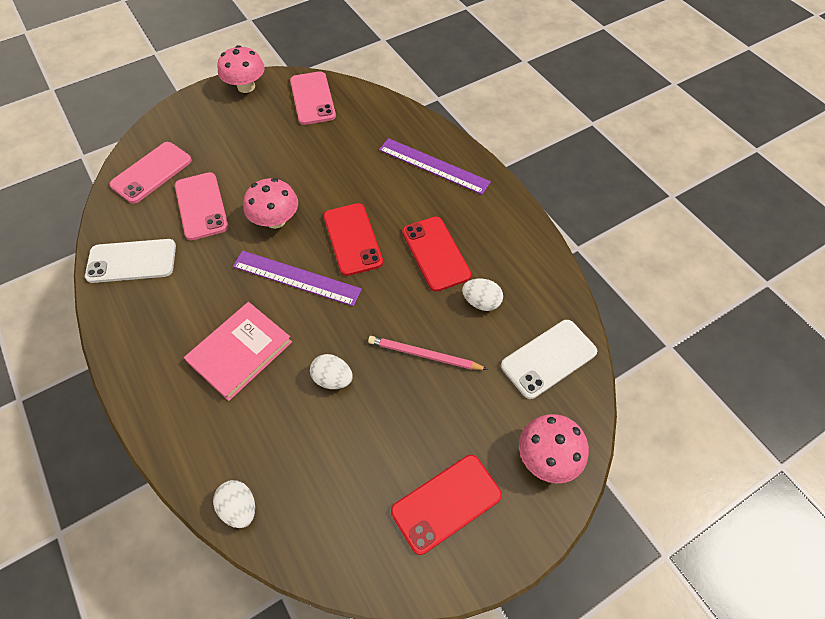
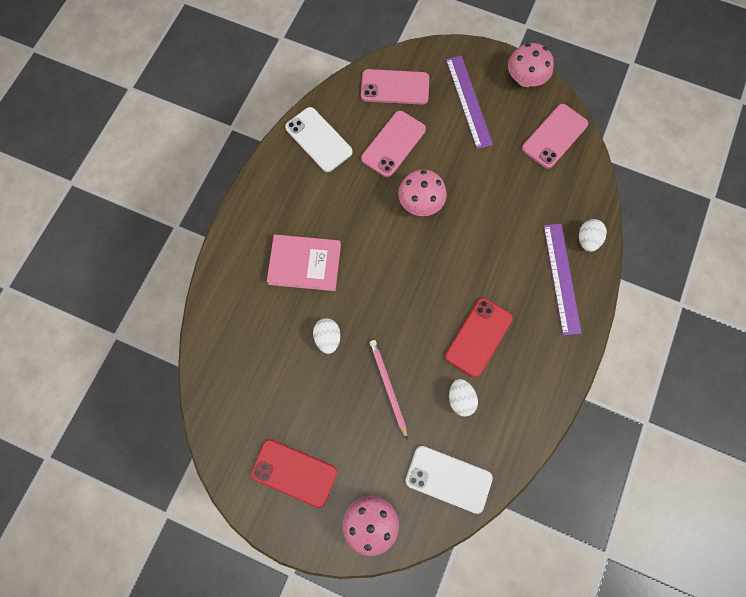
camera: 55 degrees right, 15 degrees up
white egg [213,480,255,528] -> white egg moved to [579,219,607,252]
purple ruler [233,251,362,306] -> purple ruler moved to [446,56,493,149]
red phone [324,203,383,276] -> none

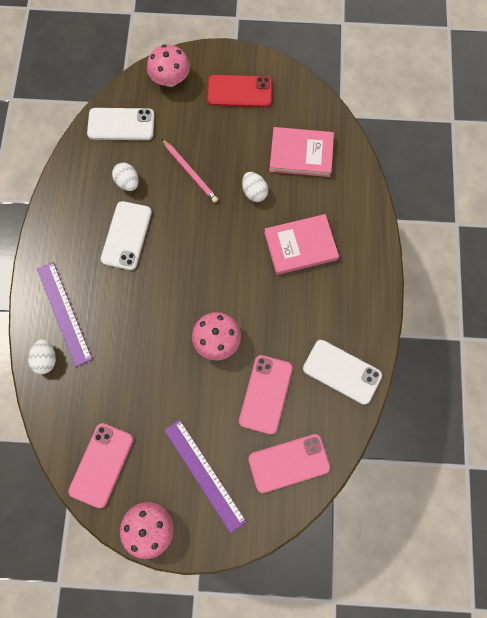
camera: 160 degrees right, 0 degrees up
red phone [445,298,513,378] -> white phone [101,201,152,270]
none -> pink book [269,127,334,177]

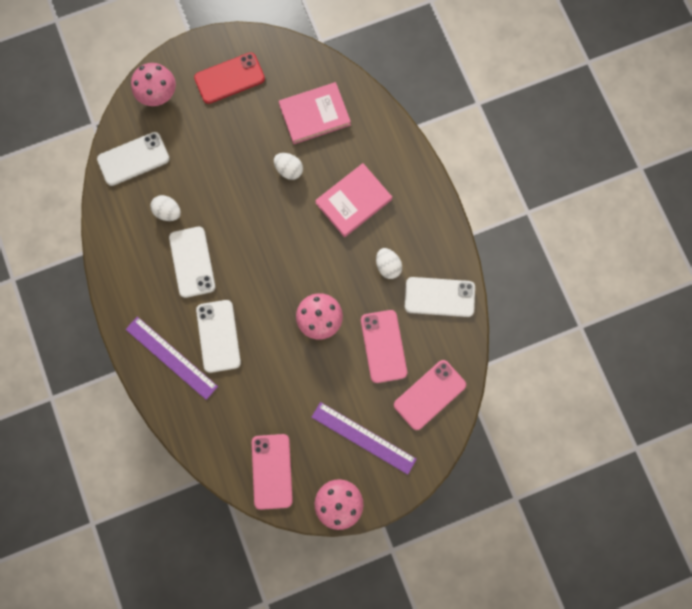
camera: 25 degrees left, 5 degrees up
white egg [28,339,56,374] -> white egg moved to [376,248,402,279]
pink pencil [162,139,218,203] -> none
none -> white phone [196,300,241,373]

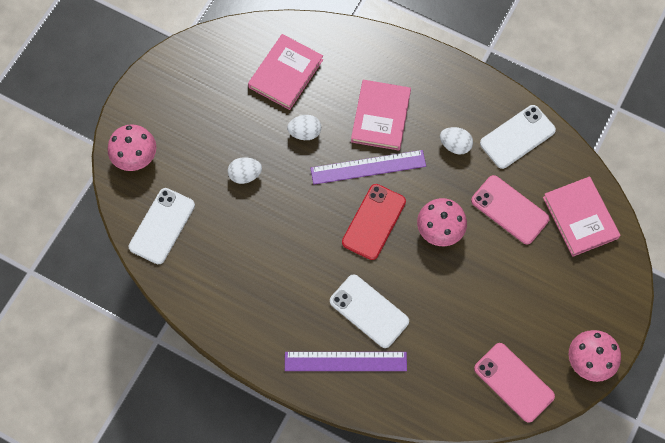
camera: 40 degrees left, 10 degrees down
white egg [150,195,181,221] -> white egg moved to [228,157,262,184]
white phone [169,227,215,298] -> none
red phone [194,52,265,104] -> red phone moved to [342,184,406,260]
purple ruler [311,402,417,475] -> purple ruler moved to [310,150,426,185]
pink phone [394,360,466,430] -> pink book [543,176,620,257]

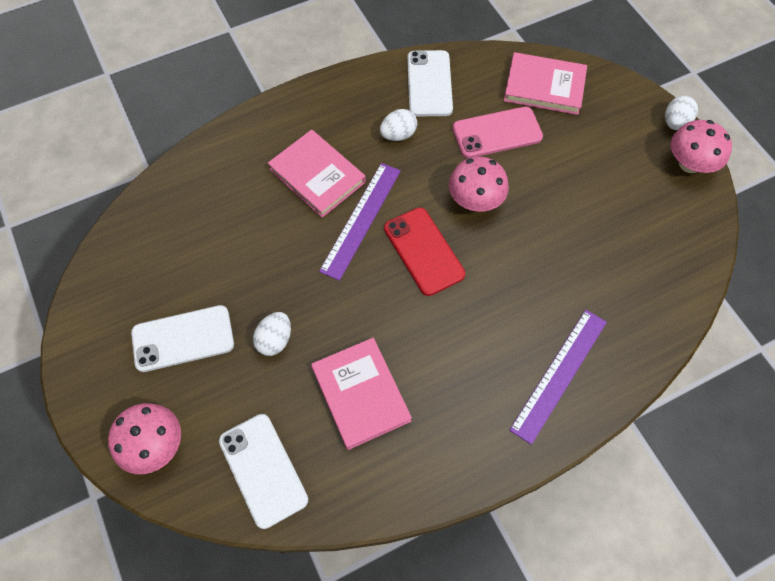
camera: 55 degrees left, 5 degrees down
pink book [248,34,323,110] -> pink book moved to [311,338,412,450]
white egg [287,115,321,140] -> white egg moved to [665,96,698,130]
white phone [330,274,409,348] -> white phone moved to [131,305,234,372]
pink phone [474,343,555,423] -> none

